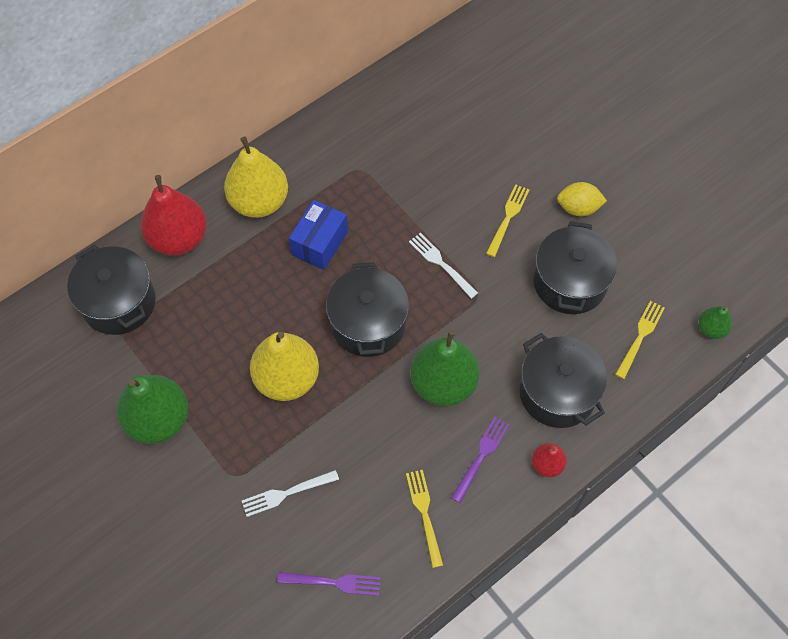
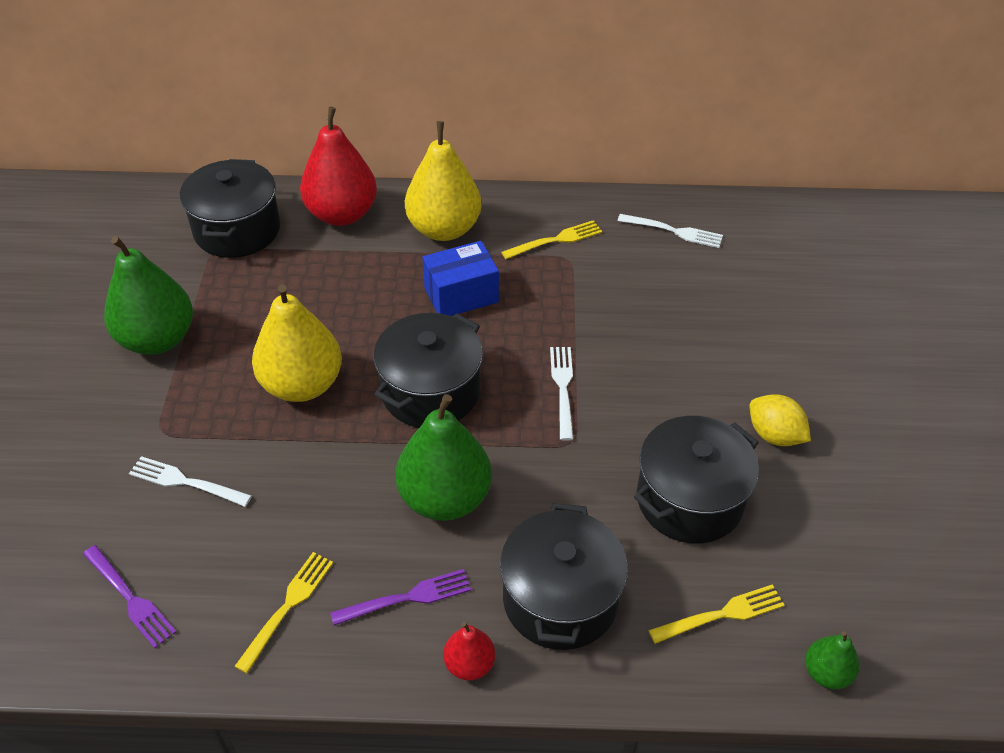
camera: 40 degrees right, 15 degrees down
yellow fork [486,184,529,257] -> yellow fork moved to [501,220,602,259]
none -> white fork [618,214,723,248]

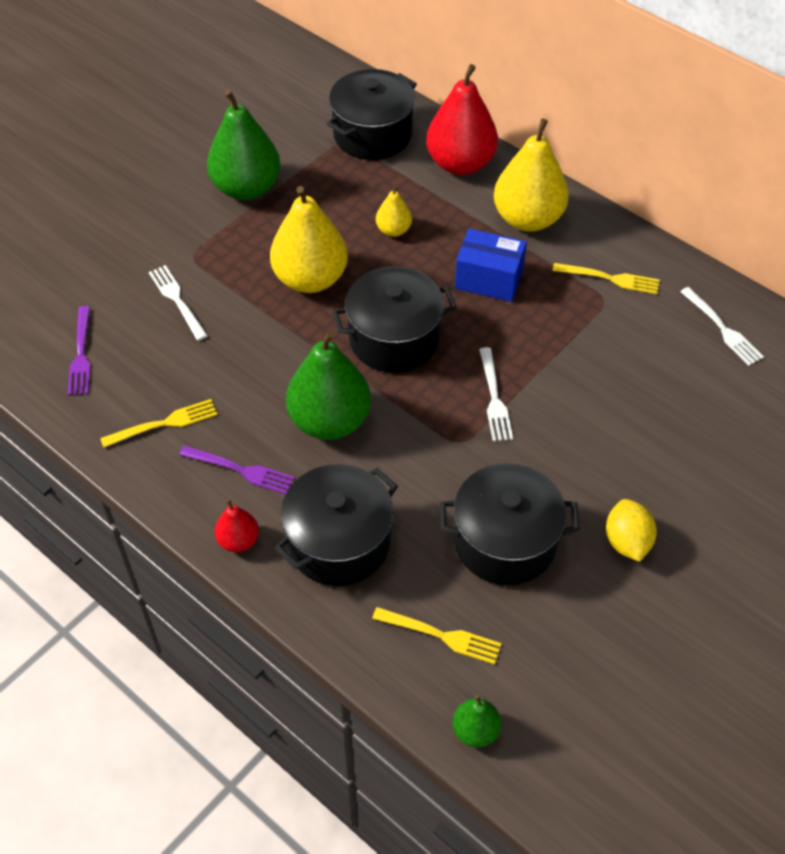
camera: 40 degrees right, 5 degrees up
white fork [550,347,573,441] -> white fork turned 135 degrees clockwise [479,347,513,441]
none -> yellow pear [376,185,412,237]

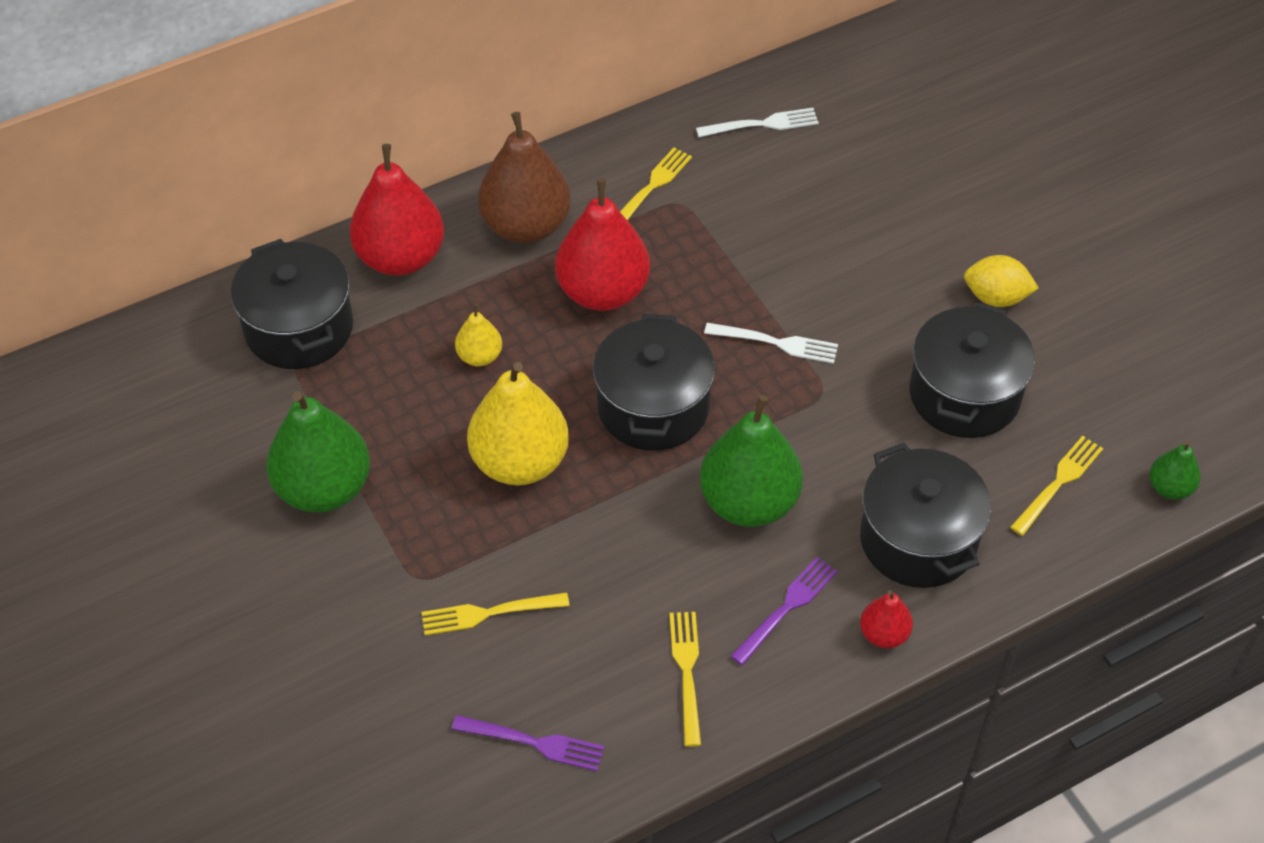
camera: 70 degrees left, 0 degrees up
white fork [149,265,208,341] -> yellow fork [421,592,569,635]
blue box [455,229,527,302] -> red pear [555,179,650,311]
yellow pear [494,119,569,232] -> brown pear [478,112,571,243]

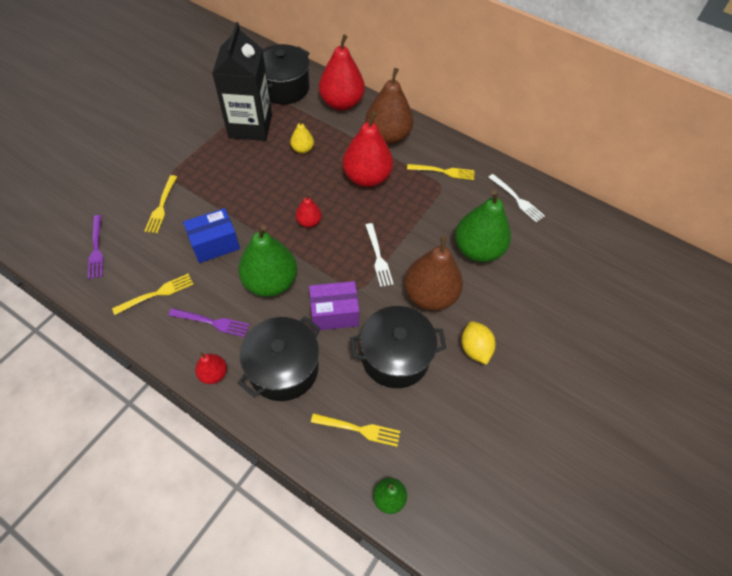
camera: 60 degrees right, 5 degrees up
green pear [266,391,370,513] -> green pear moved to [455,190,511,262]
yellow fork [421,592,569,635] -> yellow fork turned 135 degrees counterclockwise [145,175,177,233]
yellow pear [467,362,569,485] -> none
black pot [593,314,715,451] -> red pear [296,194,322,228]
none -> blue box [183,208,240,263]
none -> black carton [212,22,272,141]
none -> purple box [309,281,359,331]
none -> brown pear [404,236,463,311]

